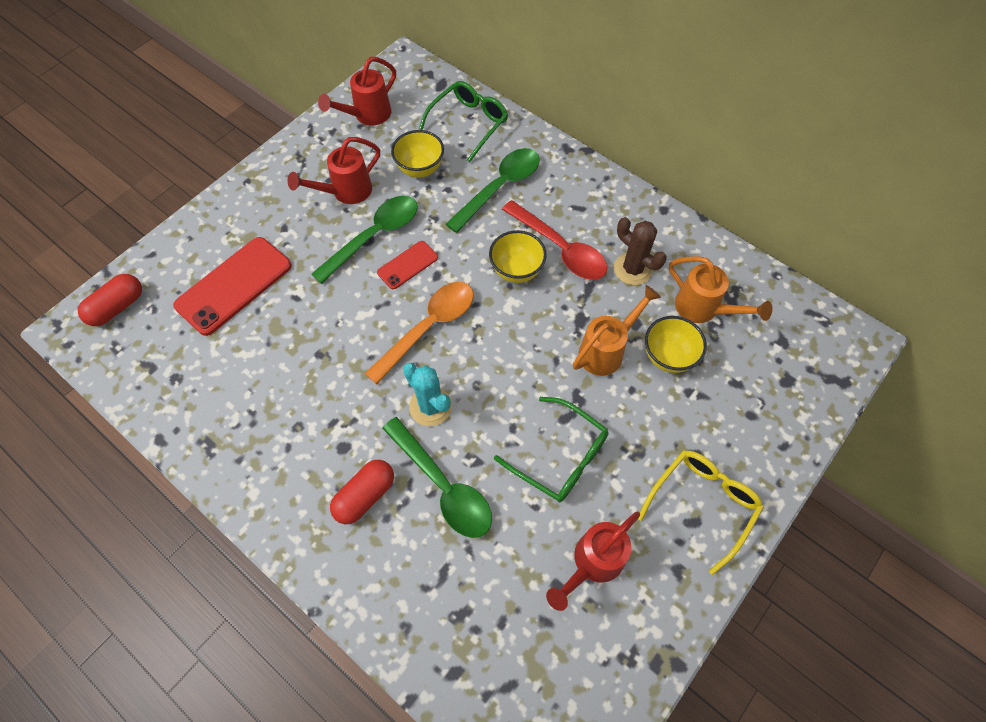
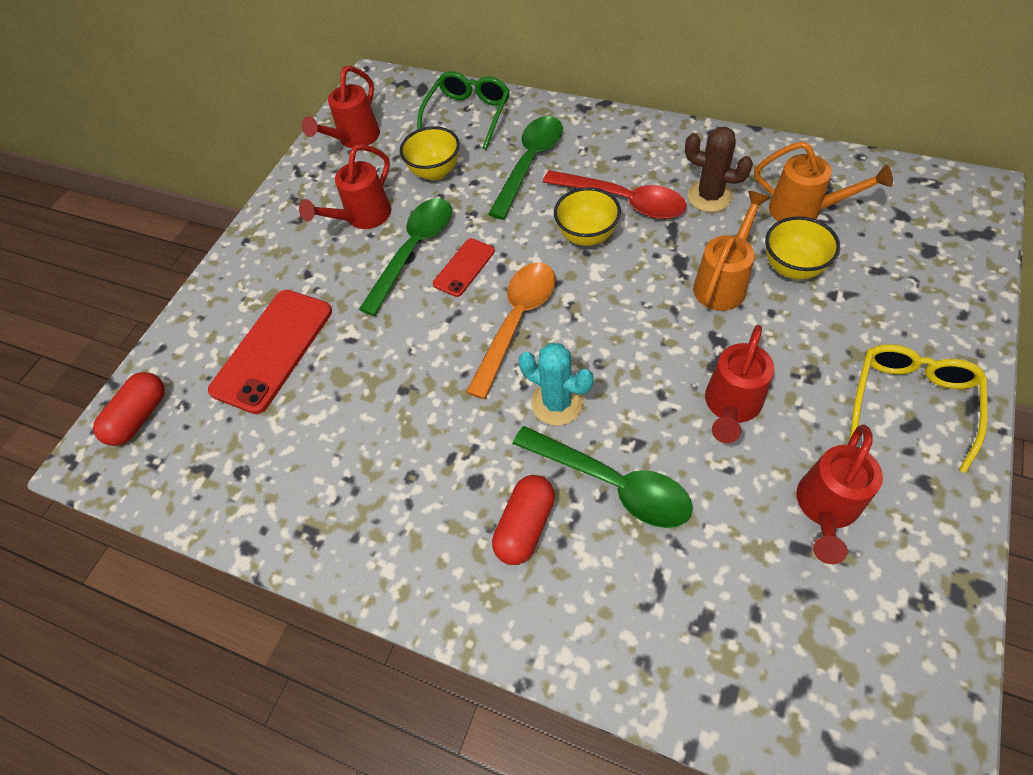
camera: 10 degrees left, 5 degrees down
green glasses [494,397,609,502] -> red watering can [705,325,774,443]

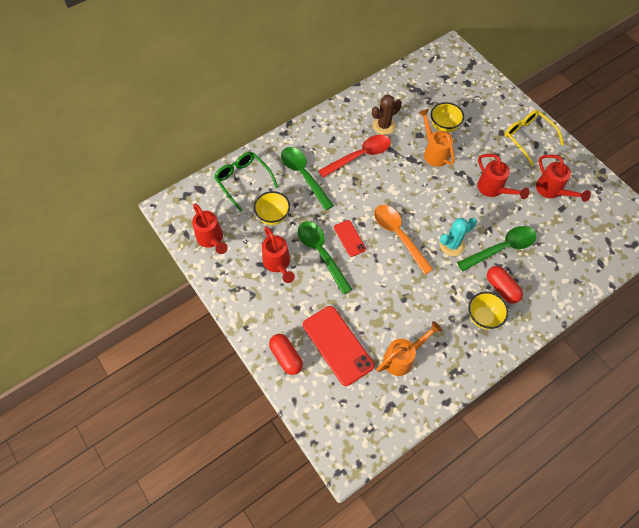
camera: 65 degrees left, 5 degrees up
red capsule [93,372,165,446] -> red capsule moved to [269,334,303,375]
yellow bowl [554,187,621,246] -> yellow bowl moved to [468,292,509,329]
orange watering can [754,141,893,221] -> orange watering can moved to [376,321,442,376]

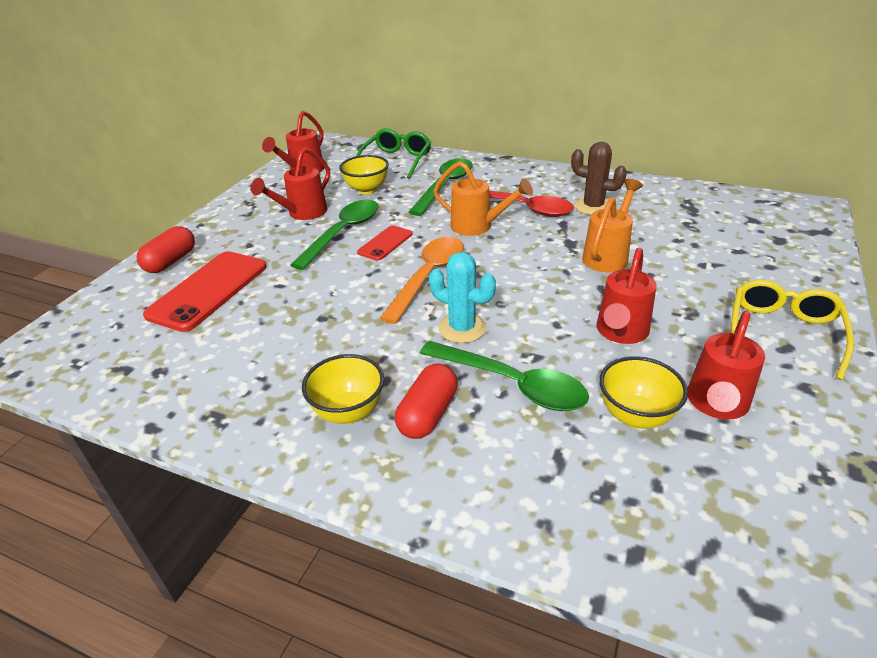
camera: 60 degrees right, 25 degrees down
orange watering can [376,321,442,376] -> orange watering can moved to [433,161,533,236]
yellow bowl [431,102,464,133] -> yellow bowl moved to [599,356,688,429]

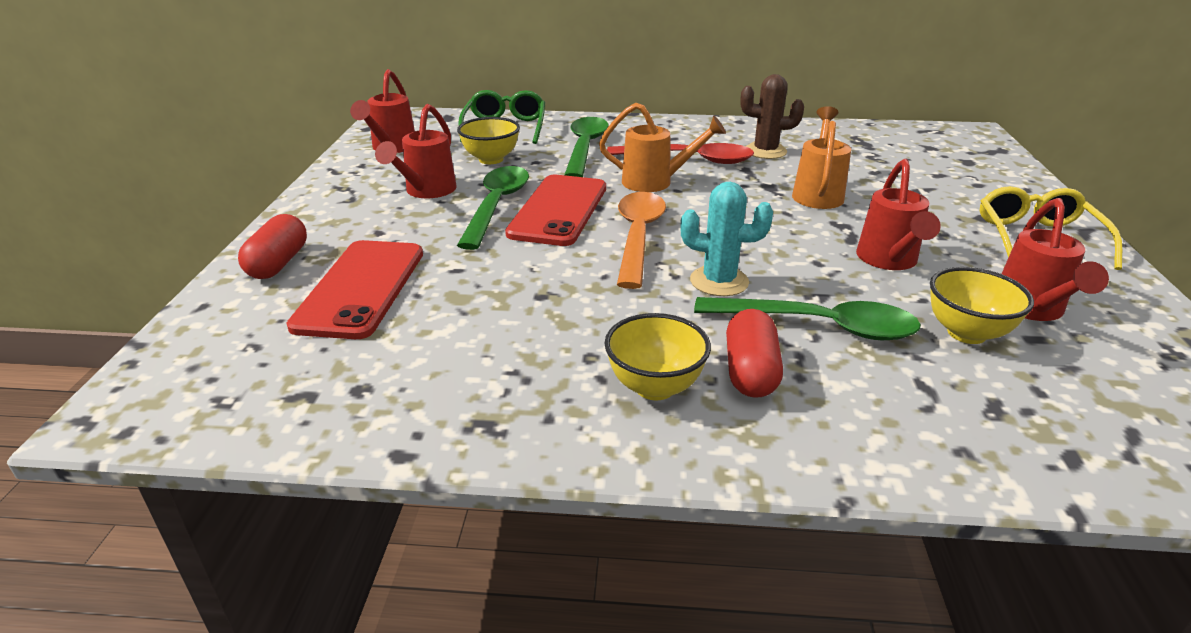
camera: 20 degrees left, 5 degrees down
red phone [357,225,413,261] -> red phone [505,175,606,246], size x1.87

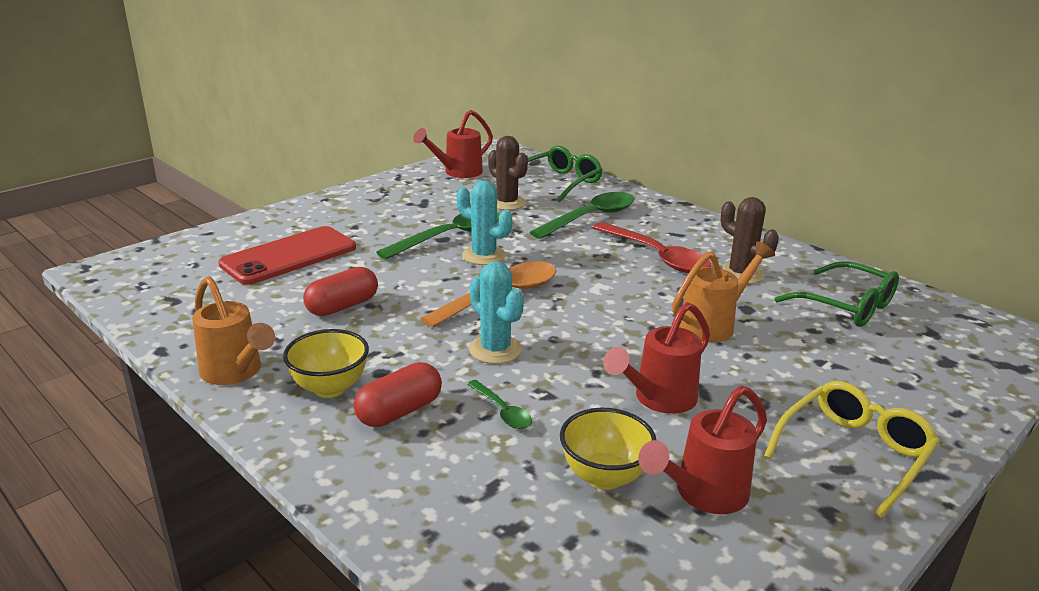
camera: 40 degrees right, 5 degrees down
red capsule [238,214,307,279] -> red capsule moved to [303,267,378,316]
red watering can [375,104,457,198] -> none
yellow bowl [457,117,520,164] -> brown cactus [488,136,528,210]
red phone [505,175,606,246] -> turquoise cactus [457,180,512,265]
orange watering can [599,103,726,192] -> orange watering can moved to [192,276,275,385]
green spoon [694,297,921,340] -> green spoon [467,380,532,429], size x0.49
none -> green glasses [774,261,899,327]

